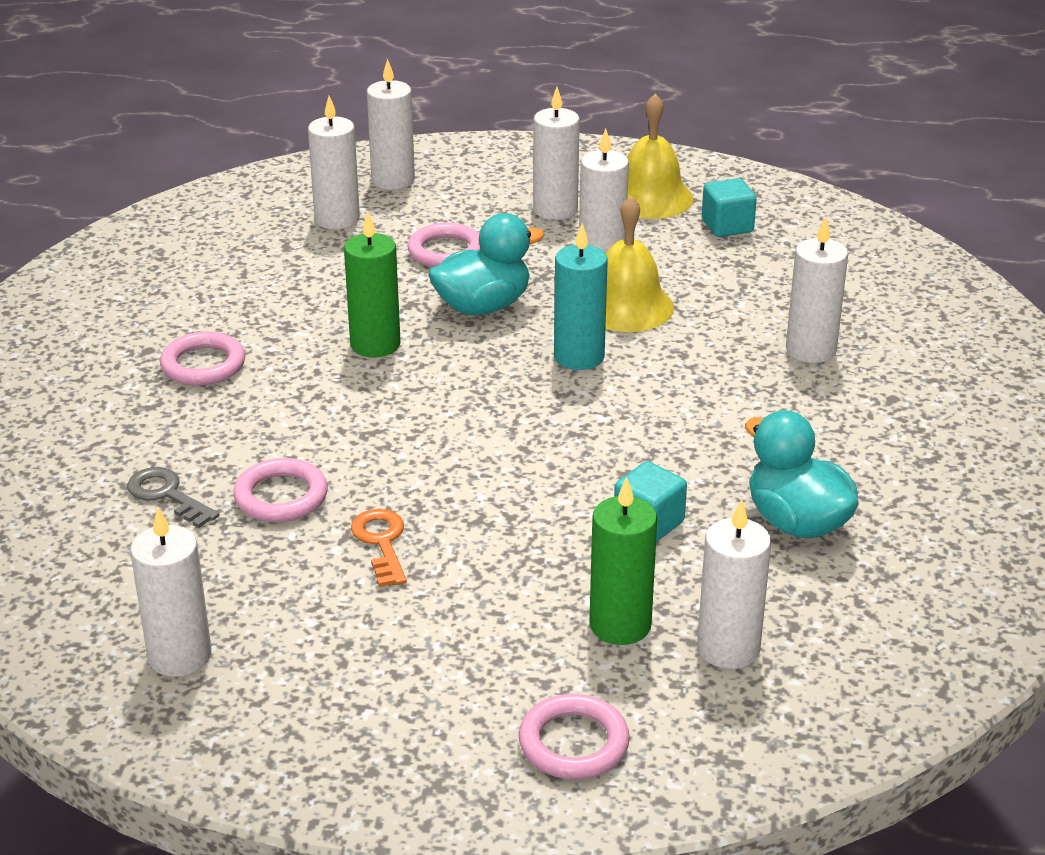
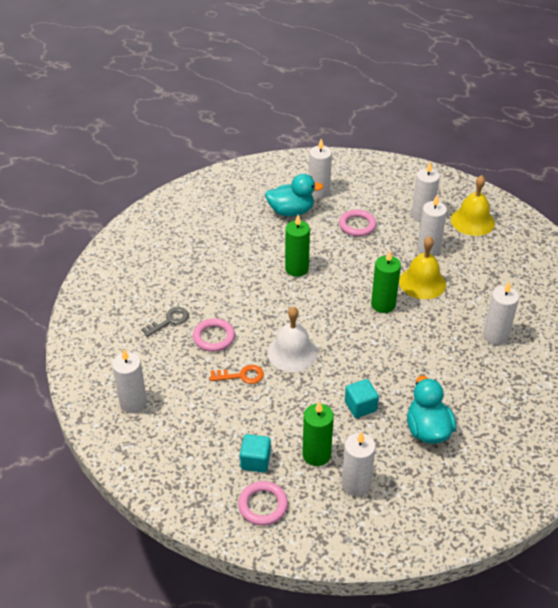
camera: 25 degrees right, 10 degrees up
grey key [127,467,219,528] -> grey key turned 75 degrees clockwise [141,307,189,337]
pink ring [160,332,246,386] -> none
orange key [351,509,407,587] -> orange key turned 75 degrees clockwise [210,365,264,384]
white candle [367,59,415,190] -> none
turquoise duck [428,213,544,315] -> turquoise duck moved to [265,174,324,216]
turquoise candle [554,224,608,370] -> green candle [371,250,401,313]
turquoise cube [702,178,757,237] -> turquoise cube moved to [240,434,271,473]
none -> white bell [267,306,318,372]

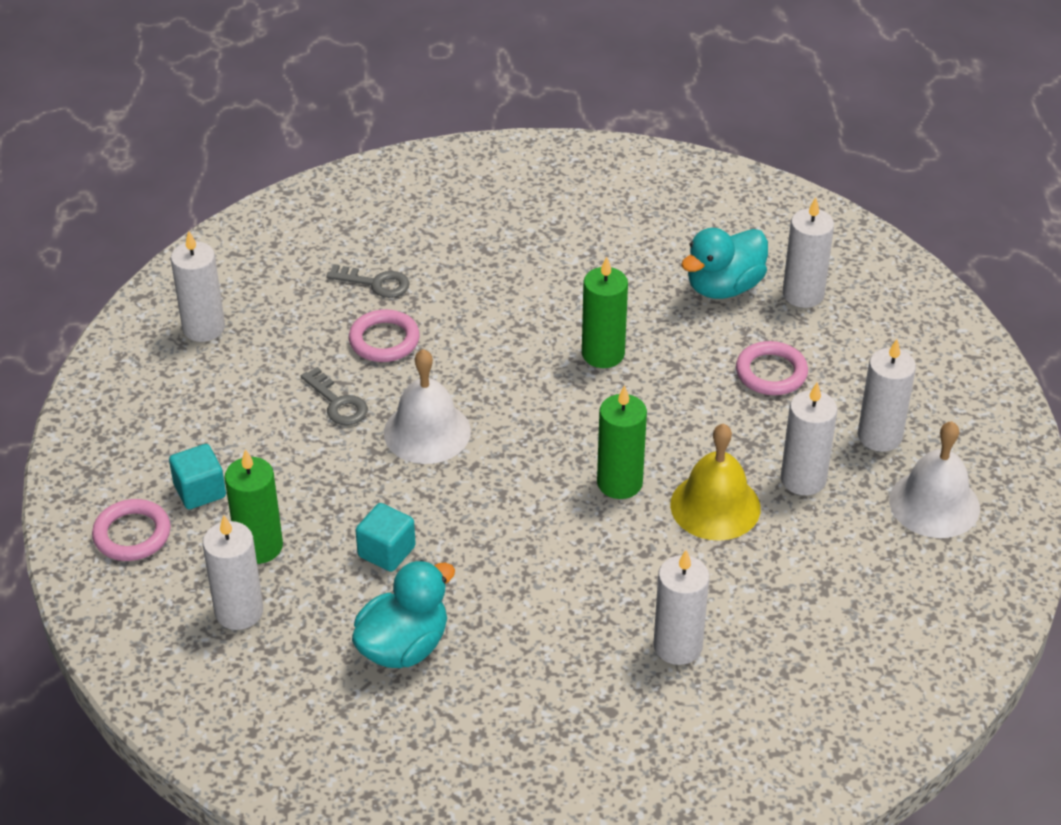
camera: 55 degrees right, 0 degrees up
orange key [210,365,264,384] -> grey key [301,367,368,425]
turquoise duck [265,174,324,216] -> turquoise duck turned 90 degrees clockwise [681,228,768,299]
yellow bell [451,175,495,236] -> white bell [889,421,980,538]

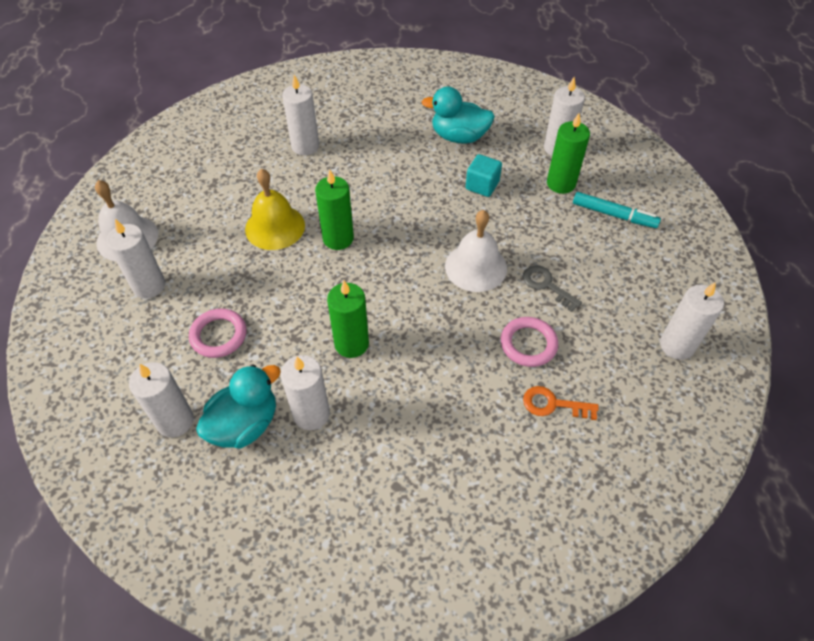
camera: 175 degrees right, 10 degrees up
pink ring [92,499,171,561] -> none
turquoise cube [169,444,226,509] -> turquoise marker [573,192,661,228]
grey key [326,264,410,298] -> orange key [523,386,599,420]
turquoise duck [352,560,455,668] -> turquoise duck turned 60 degrees clockwise [422,87,495,144]
white candle [781,382,837,495] -> white candle moved to [281,355,330,430]

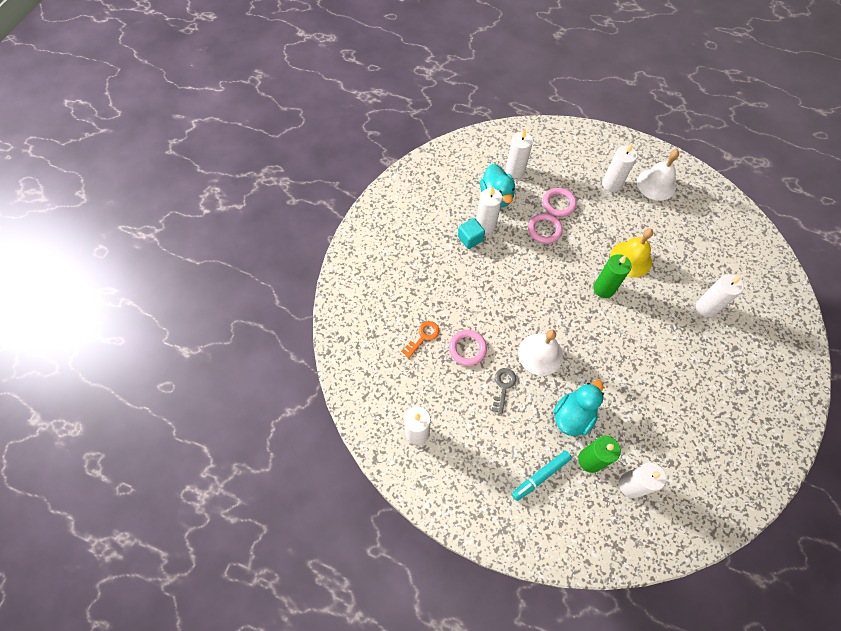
camera: 120 degrees right, 10 degrees up
green candle [327,281,369,358] -> none
turquoise duck [422,87,495,144] -> turquoise duck moved to [553,380,604,436]
turquoise cube [466,154,502,197] -> turquoise cube moved to [458,218,485,249]
grey key [523,265,582,312] -> grey key turned 60 degrees counterclockwise [492,368,516,414]
none -> pink ring [528,213,563,244]

